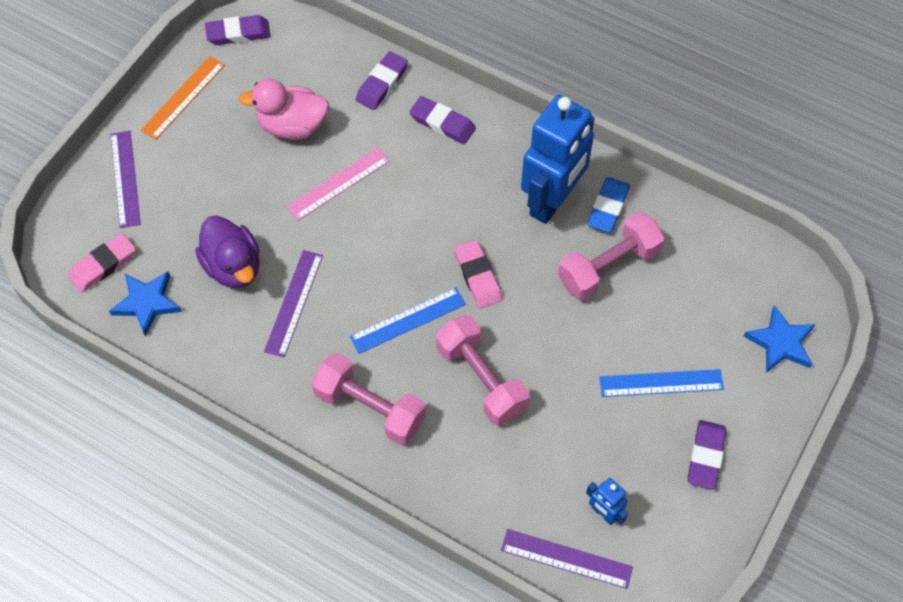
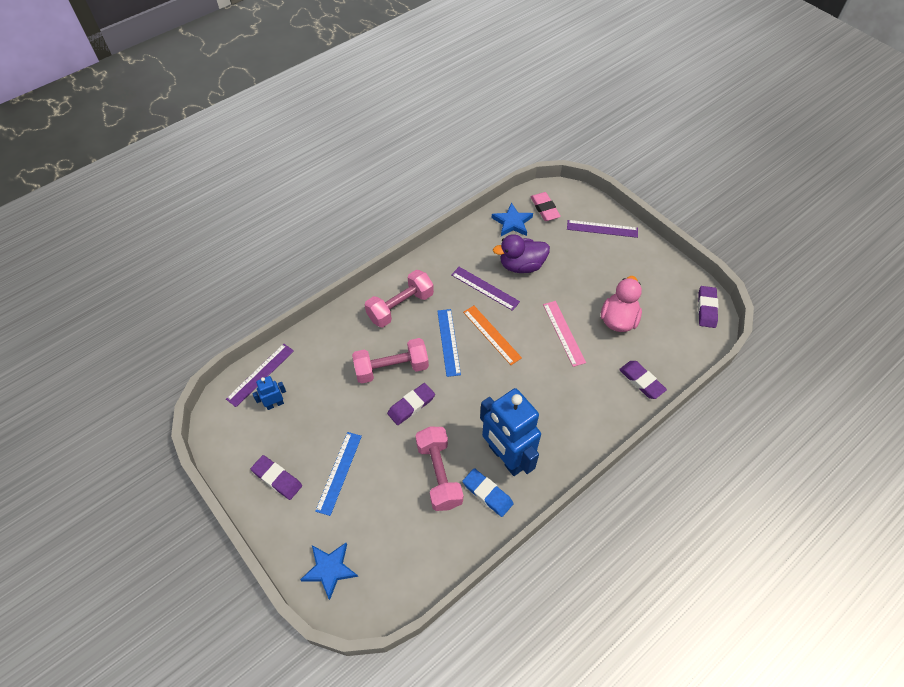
camera: 110 degrees right, 5 degrees down
orange ruler [141,56,225,140] -> orange ruler moved to [463,306,522,365]
purple eraser [409,96,476,144] -> purple eraser moved to [387,383,435,425]
pink eraser [454,240,502,308] -> none

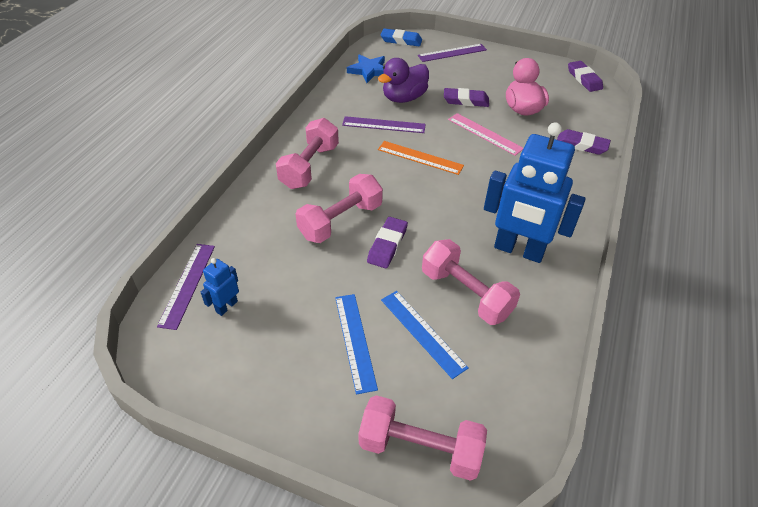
camera: 30 degrees left, 10 degrees down
purple eraser [251,455,302,500] -> purple eraser moved to [444,88,489,107]
blue star [300,543,358,600] -> pink dumbbell [359,395,487,481]
blue ruler [437,309,461,377] -> blue ruler moved to [381,291,469,379]
blue eraser [463,468,513,517] -> blue eraser moved to [381,28,422,46]
pink eraser [531,192,561,221] -> none

